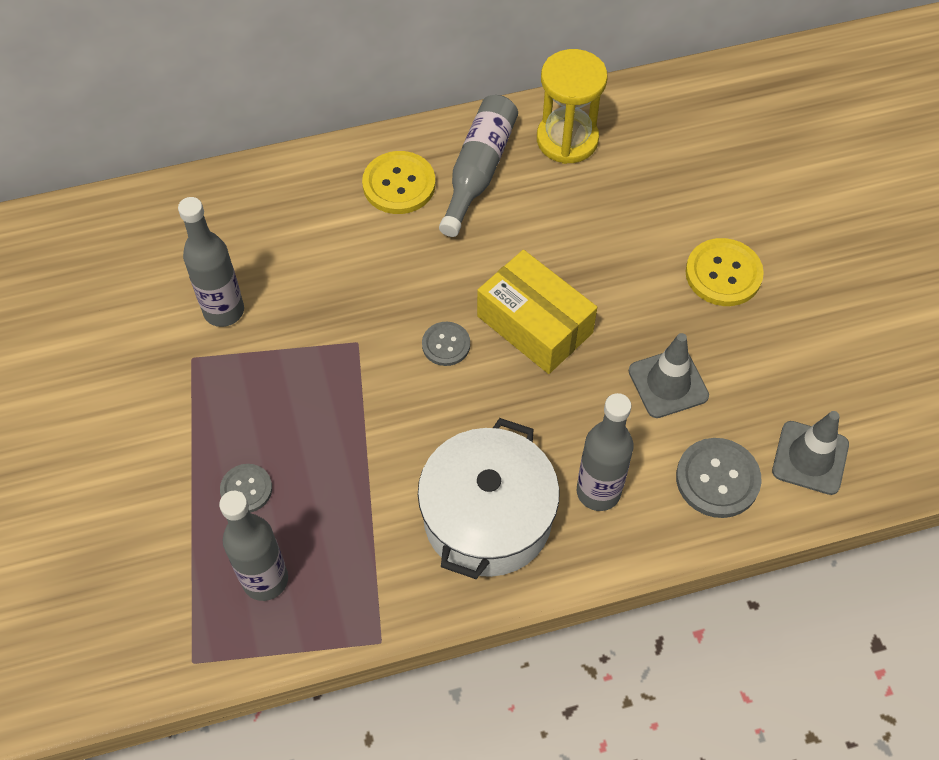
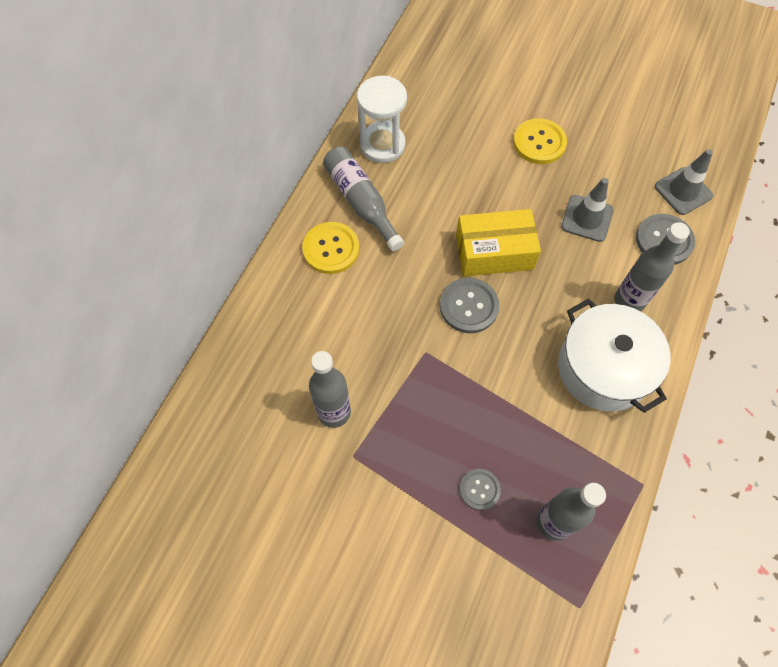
camera: 50 degrees left, 5 degrees up
grey button [422,322,470,366] -> grey button [440,278,499,333], size x1.63
yellow hourglass [537,49,608,164] -> white hourglass [357,76,407,163]

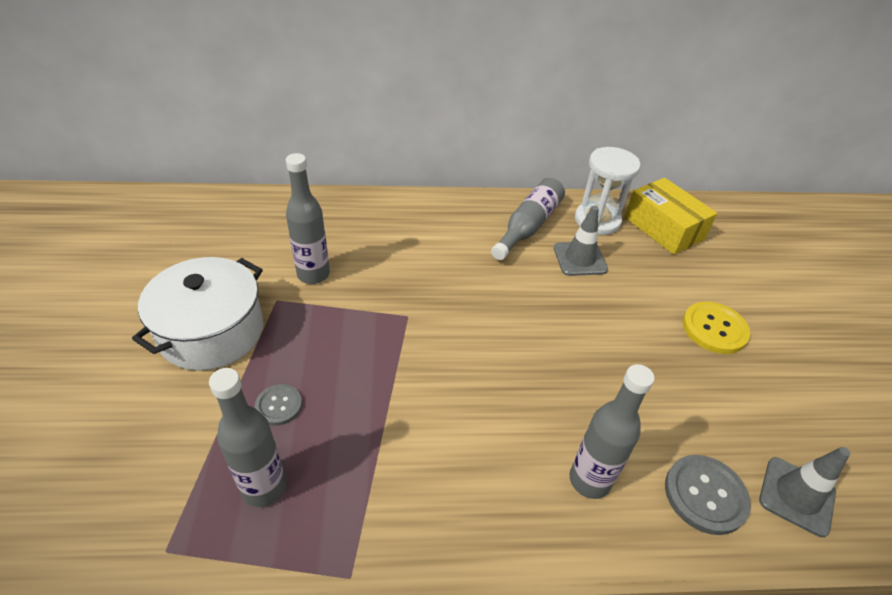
camera: 60 degrees right, 20 degrees down
yellow button [302,222,359,274] -> none
grey button [440,278,499,333] -> none
yellow box [456,209,541,277] -> yellow box moved to [625,178,717,255]
white pot [558,299,670,413] -> white pot moved to [132,257,263,371]
grey traffic cone [561,178,614,242] -> grey traffic cone moved to [554,206,608,276]

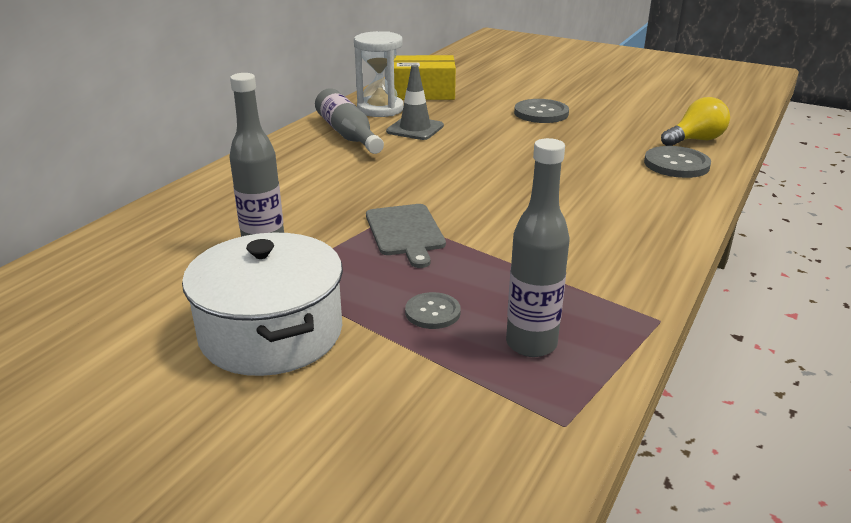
camera: 55 degrees left, 15 degrees down
grey bottle [569,364,655,499] -> none
yellow button [683,302,750,354] -> grey button [514,99,569,123]
grey traffic cone [759,447,850,537] -> yellow light bulb [661,97,730,146]
none -> grey cutting board [366,204,446,268]

